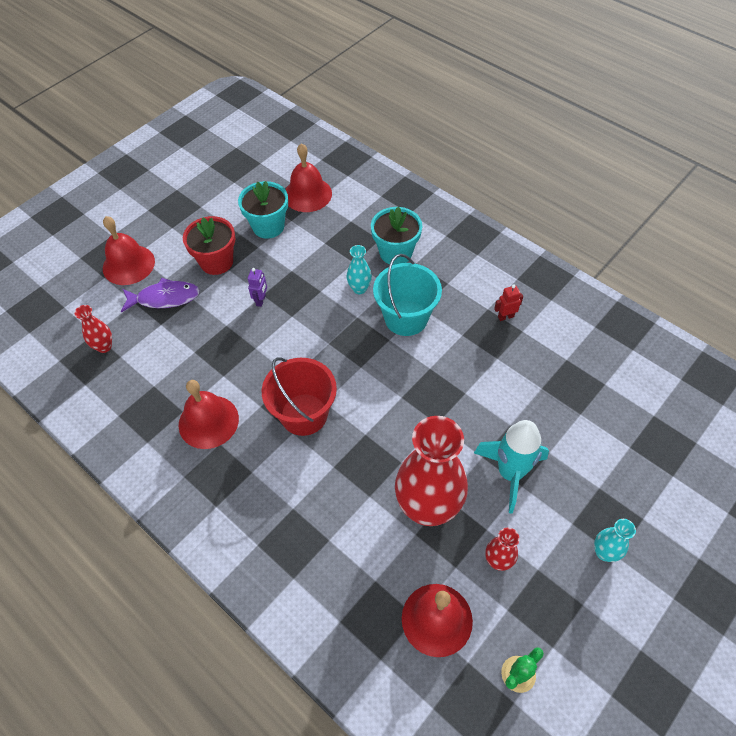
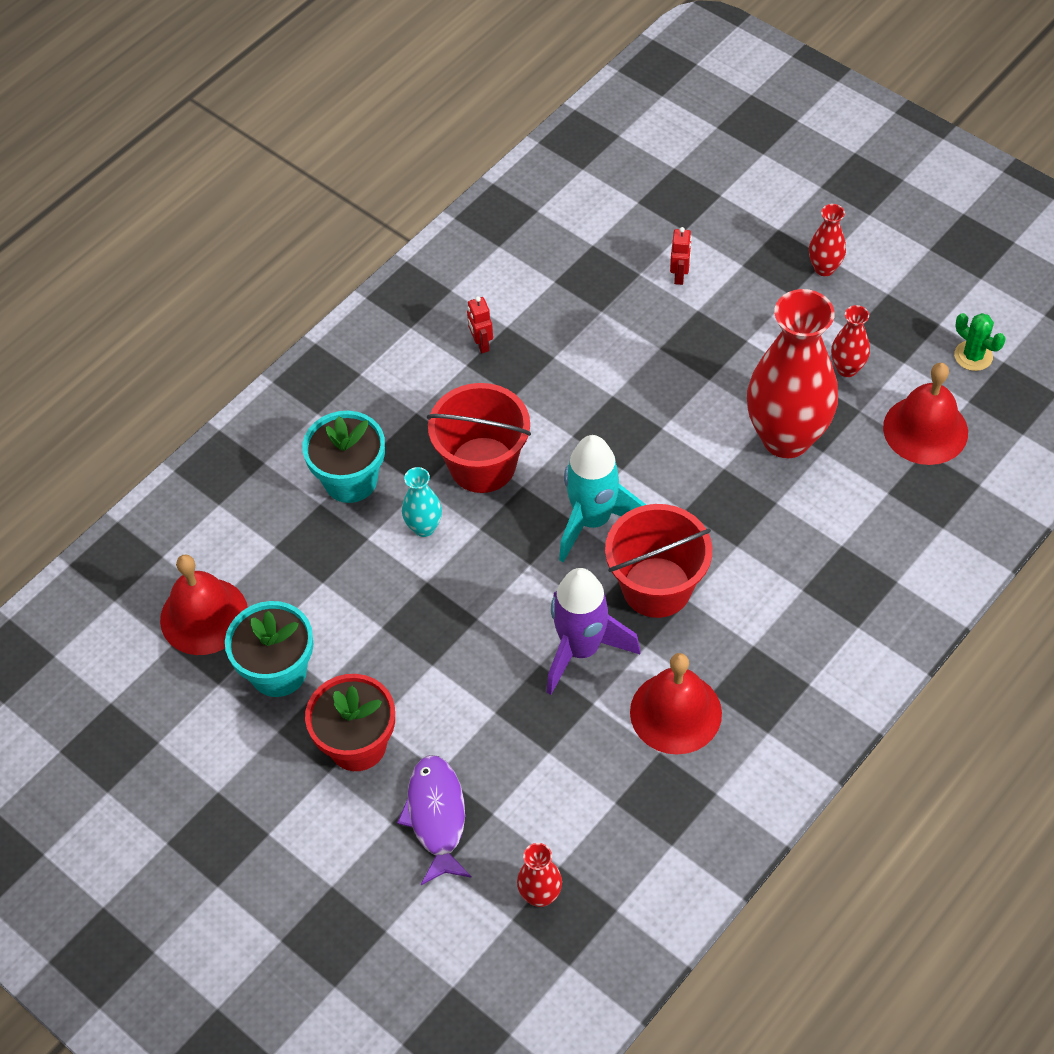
camera: 90 degrees left, 0 degrees up
red bell [103,216,155,285] -> none
purple robot [248,268,267,307] -> none
turquoise bucket [373,254,442,336] -> red bucket [427,383,531,493]
turquoise rocket [474,420,549,514] -> turquoise rocket moved to [559,435,646,562]
turquoise vase [594,519,636,562] -> red vase [809,204,846,276]
none -> purple rocket [547,568,640,695]
none -> red robot [670,227,692,285]

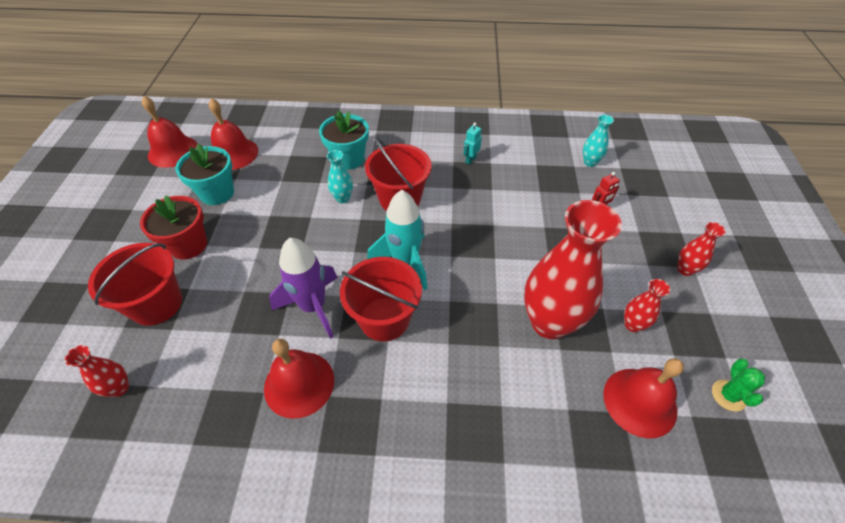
camera: 50 degrees right, 5 degrees down
purple fish [397,755,472,885] -> red bucket [88,243,182,326]
red robot [467,296,493,353] -> turquoise robot [463,122,482,165]
none -> red bell [142,96,197,168]
none -> turquoise vase [583,115,614,167]

